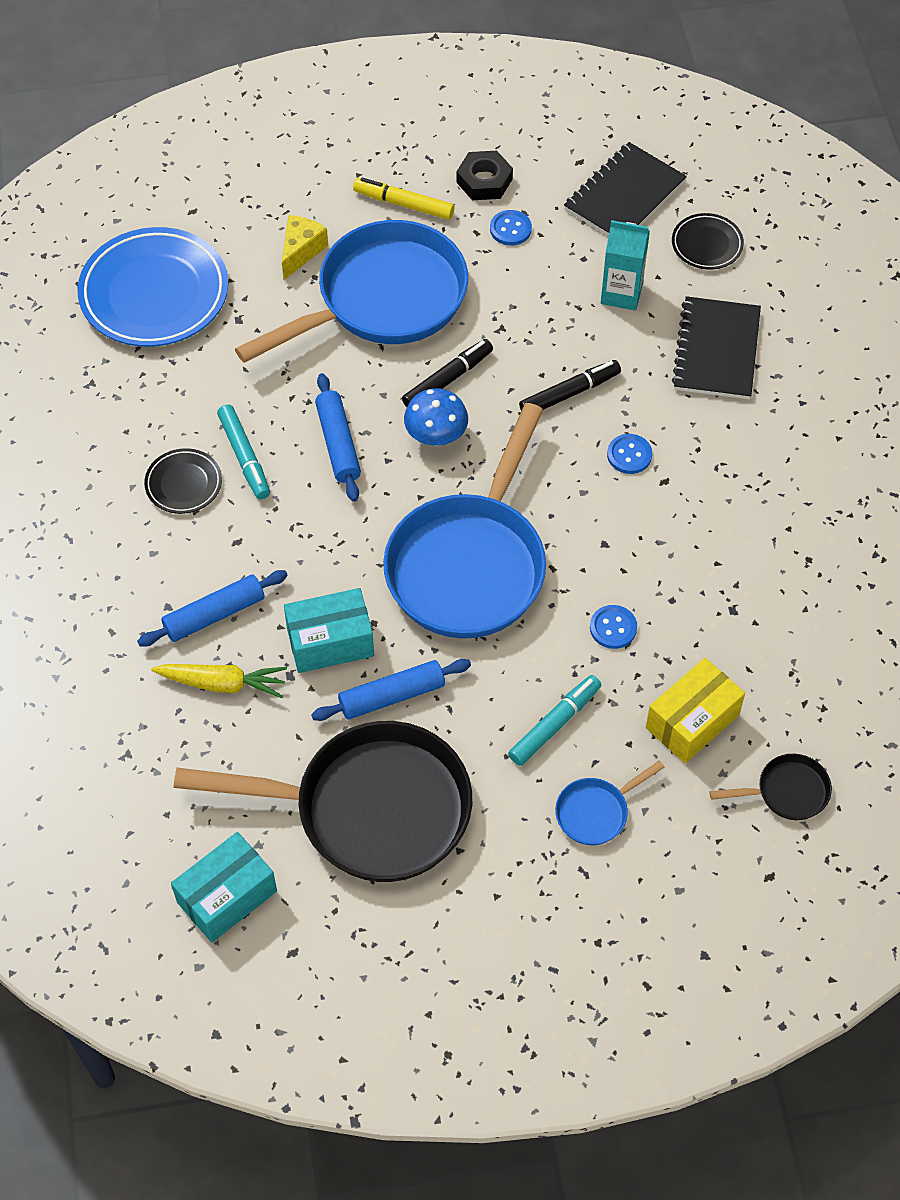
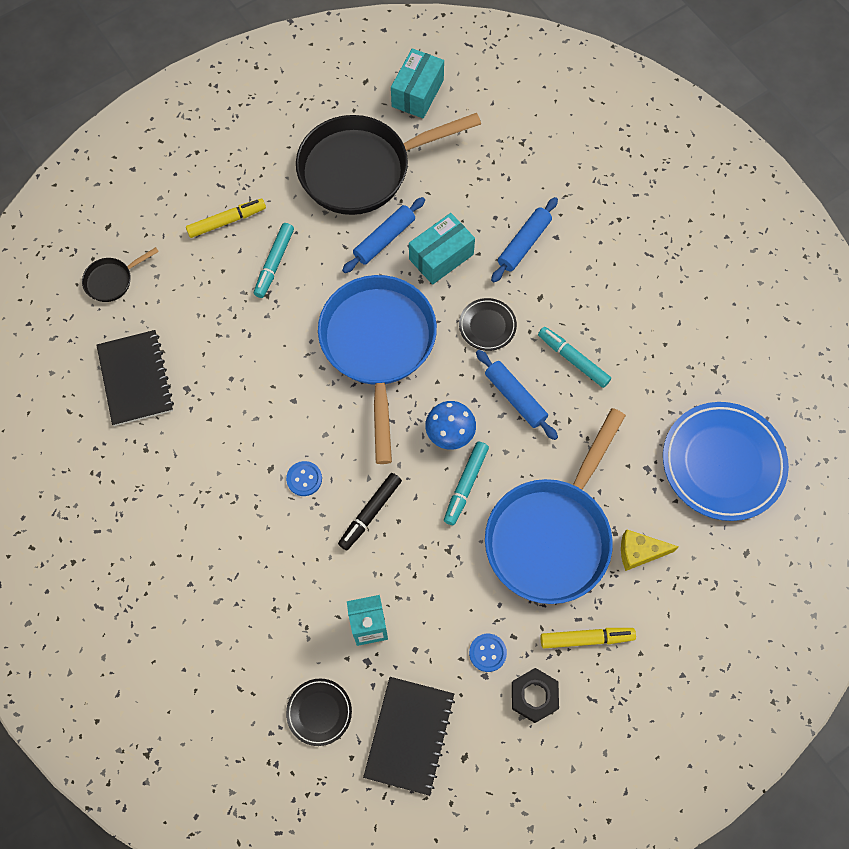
camera: 155 degrees right, 10 degrees up
black plate [144,448,222,514] -> black plate moved to [459,298,517,351]
yellow carrot [151,664,287,698] -> none
yellow cheese [282,215,328,280] -> yellow cheese turned 90 degrees clockwise [621,529,679,571]
black marker [402,339,493,407] -> turquoise marker [444,442,489,525]
blue pan [555,761,665,845] -> yellow marker [186,199,266,238]
blue button [590,605,637,649] -> none
yellow box [646,658,745,763] -> none
black notebook [672,296,761,399] -> black notebook moved to [97,330,174,426]

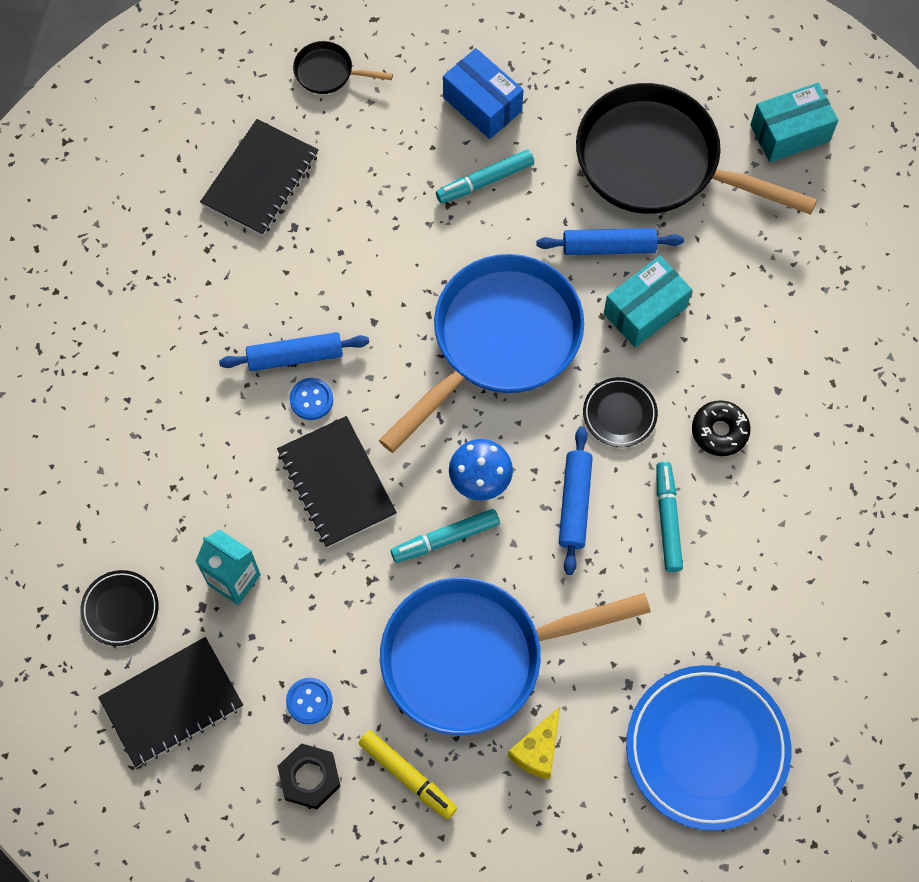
camera: 45 degrees right, 0 degrees up
yellow marker [186,199,266,238] -> blue box [443,48,523,139]
black marker [338,473,402,550] -> black notebook [277,416,397,548]
turquoise box [409,213,475,285] -> turquoise box turned 45 degrees counterclockwise [604,256,692,348]
blue rolling pin [491,197,558,283] -> blue rolling pin moved to [219,332,369,371]
yellow cheese [621,529,679,571] -> yellow cheese turned 105 degrees counterclockwise [508,707,560,779]
none -> black donut [692,401,751,456]

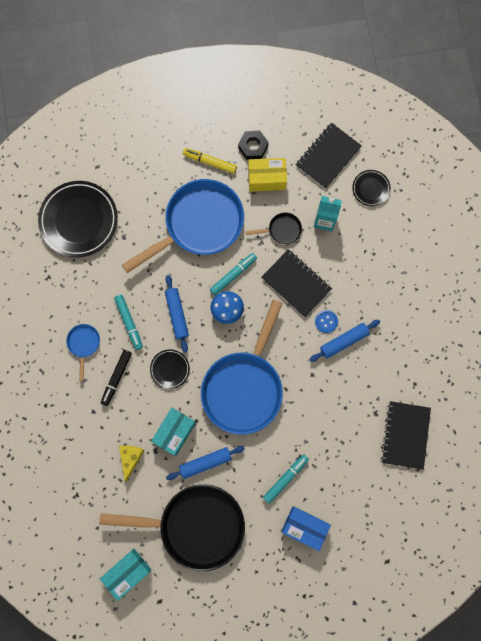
camera: 160 degrees right, 10 degrees up
blue button [286,678,333,725] -> yellow box [248,158,287,191]
black pan [293,41,393,94] -> black pan moved to [246,213,302,244]
yellow cheese [508,707,560,779] -> yellow cheese moved to [119,446,145,481]
blue plate [626,665,792,831] -> black plate [38,181,118,257]
black donut [692,401,751,456] -> black marker [101,350,132,406]
none -> blue pan [66,324,100,381]

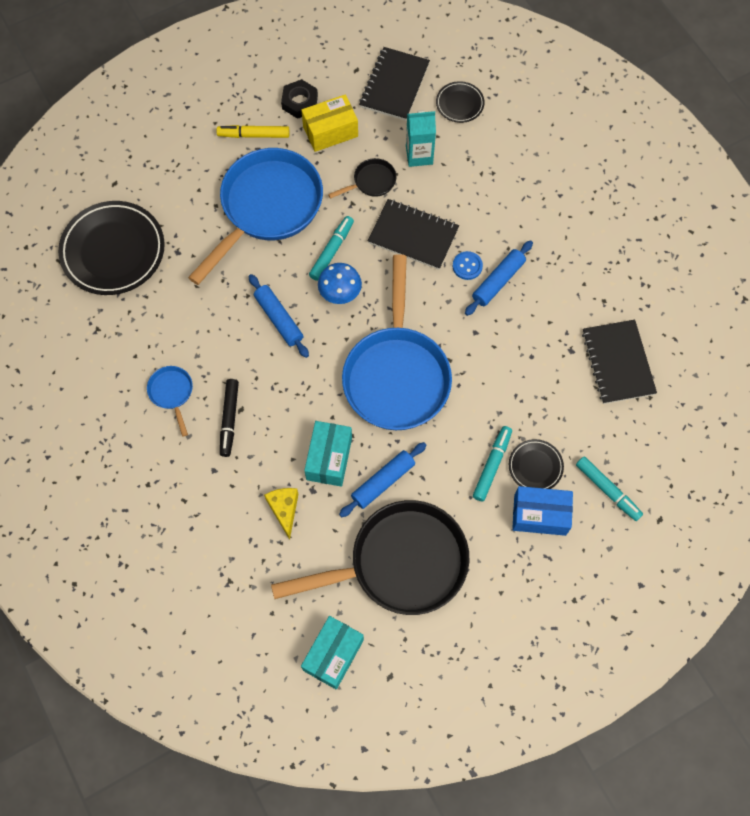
camera: 20 degrees left, 10 degrees down
turquoise marker [114,295,143,350] -> turquoise marker moved to [576,456,643,521]
black plate [150,349,190,389] -> black plate moved to [509,439,564,489]

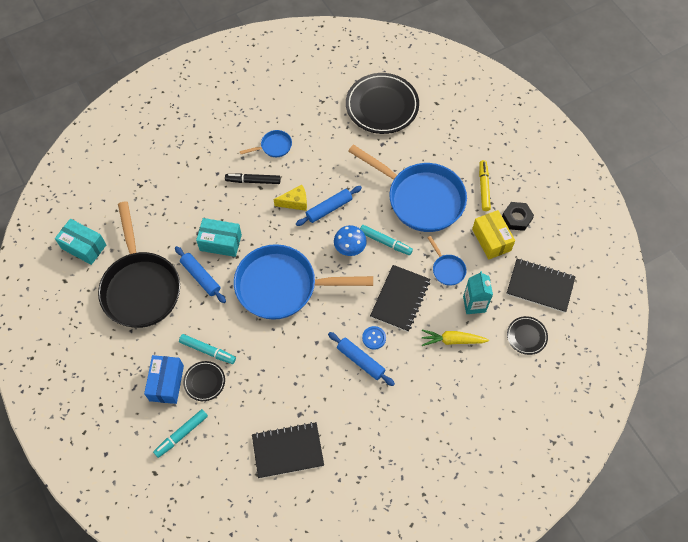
camera: 90 degrees right, 5 degrees down
yellow cheese [264,488,298,540] -> yellow cheese moved to [274,185,307,211]
black pan [328,158,396,199] -> blue pan [428,236,466,286]
none -> yellow carrot [421,330,489,346]

